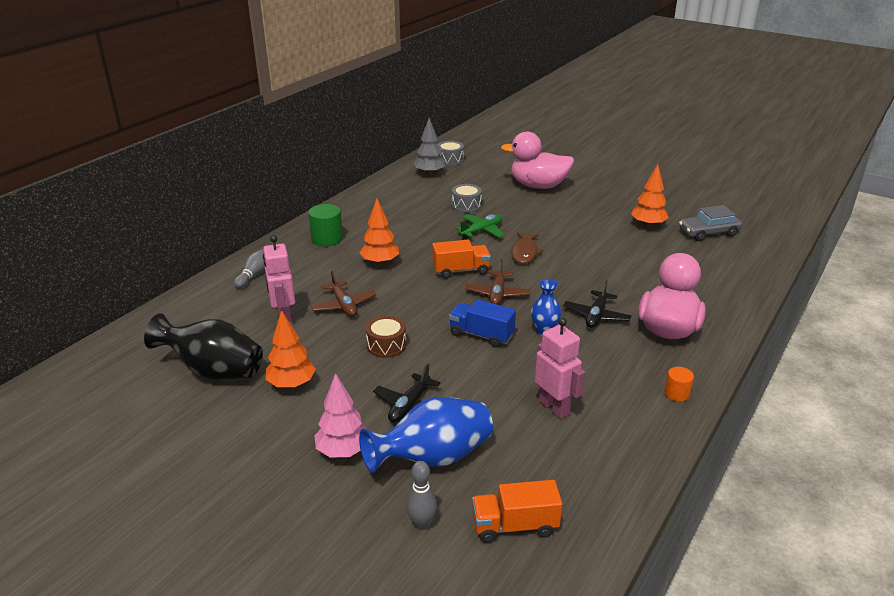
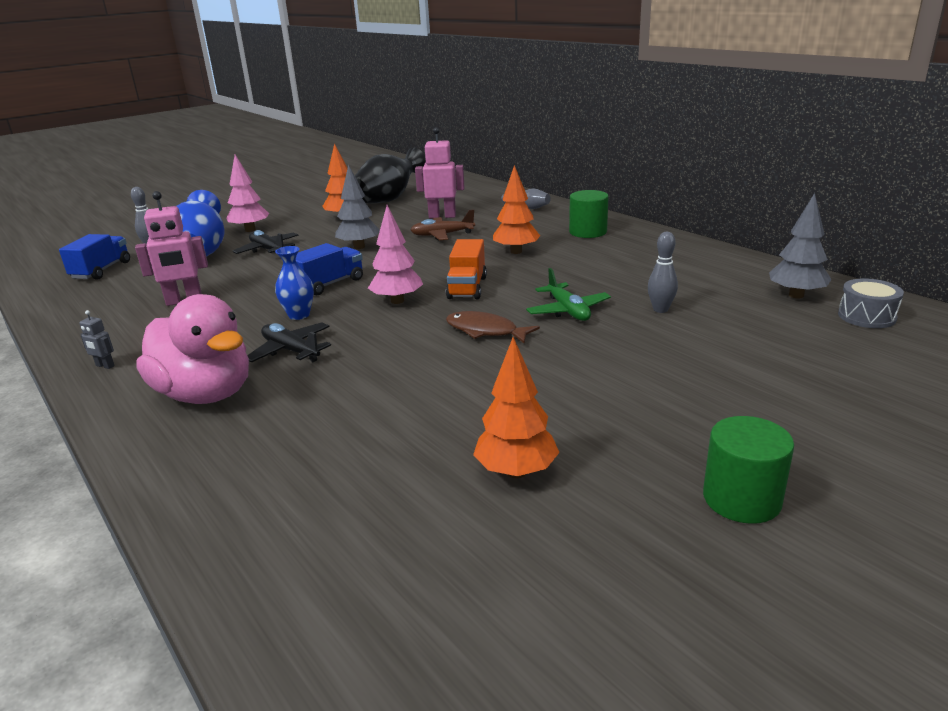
camera: 110 degrees right, 5 degrees down
brown drum [366,316,407,358] -> grey tree [335,164,380,249]
grey drum [452,184,482,213] -> grey bowling pin [648,232,678,313]
brown plane [465,259,530,305] -> pink tree [368,205,423,304]
orange truck [472,480,562,543] -> blue truck [59,234,130,280]
pink duck [501,131,574,189] -> none
orange cylinder [664,367,694,402] -> grey robot [79,310,115,369]
grey car [679,205,742,241] -> none
none -> green cylinder [703,416,794,524]

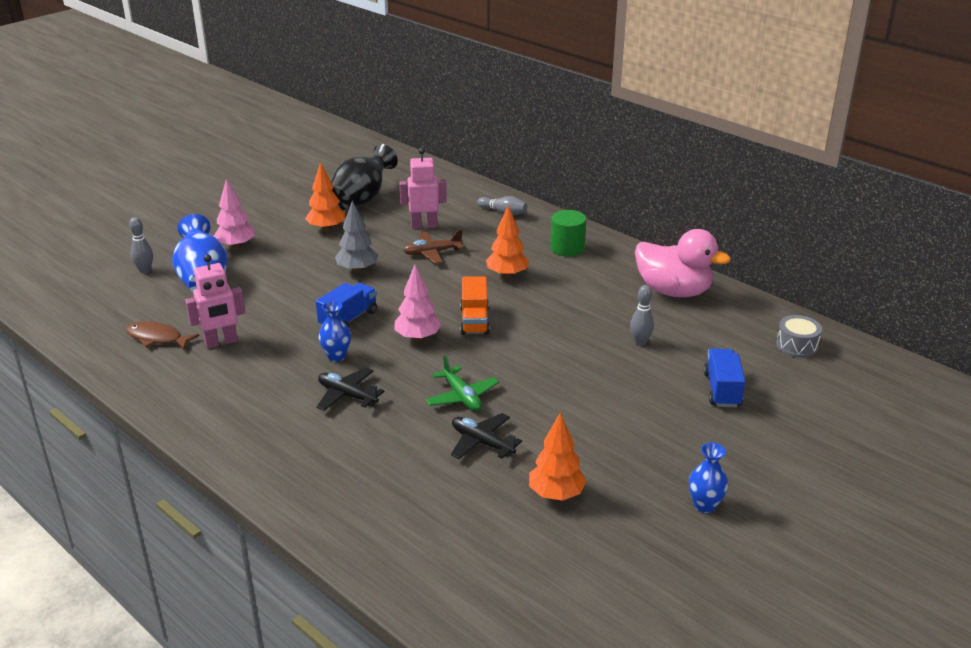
camera: 10 degrees left, 5 degrees up
blue truck [59,234,130,280] -> blue truck moved to [704,348,745,407]
grey robot [79,310,115,369] -> none
pink duck [136,294,249,404] -> pink duck moved to [635,229,731,297]
black plane [233,230,299,254] -> black plane moved to [451,413,522,459]
brown fish [446,311,540,343] -> brown fish moved to [126,321,199,350]
green plane [526,268,611,321] -> green plane moved to [425,355,499,411]
green cylinder [703,416,794,524] -> blue vase [689,443,728,513]
grey tree [769,193,832,298] -> none

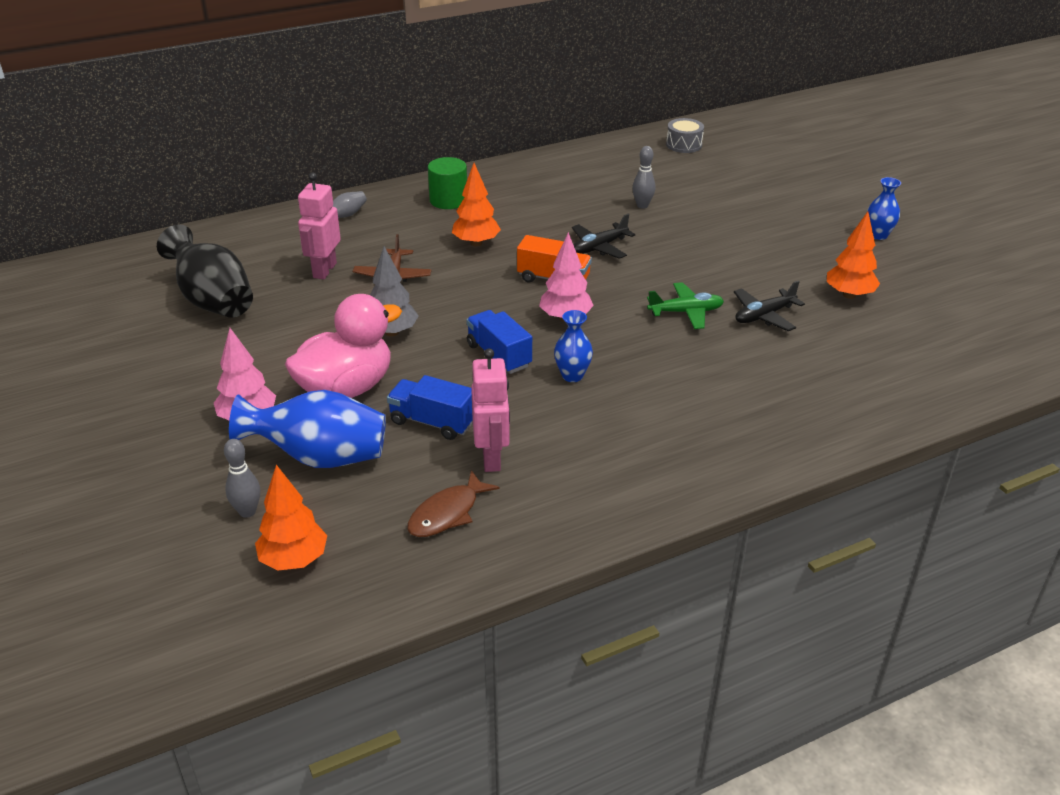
camera: 70 degrees left, 5 degrees up
orange tree [305,162,345,231] -> orange tree moved to [255,465,327,571]
black plane [317,368,385,411] -> black plane moved to [572,214,635,259]
pink duck [635,229,731,297] -> pink duck moved to [285,294,402,398]
blue truck [704,348,745,407] -> blue truck moved to [387,375,473,440]

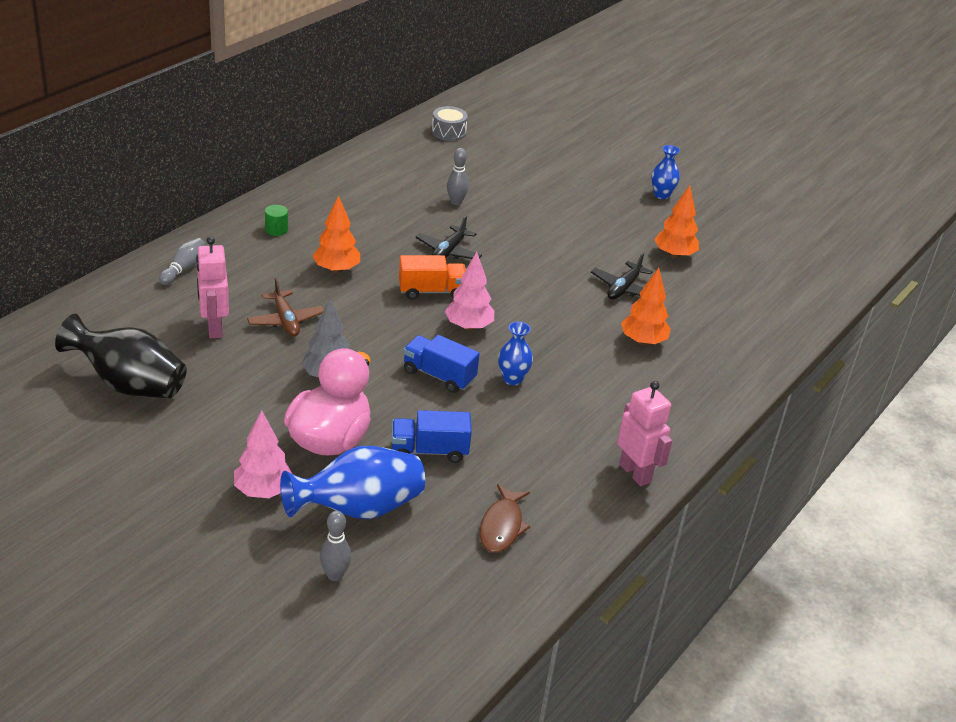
camera: 30 degrees left, 0 degrees up
orange tree [255,465,327,571] -> orange tree moved to [621,268,671,346]
green cylinder [428,157,467,209] -> green cylinder [265,205,288,236], size x0.59
pink robot [471,348,510,472] -> pink robot moved to [617,381,672,486]
green plane [647,282,724,329] -> none

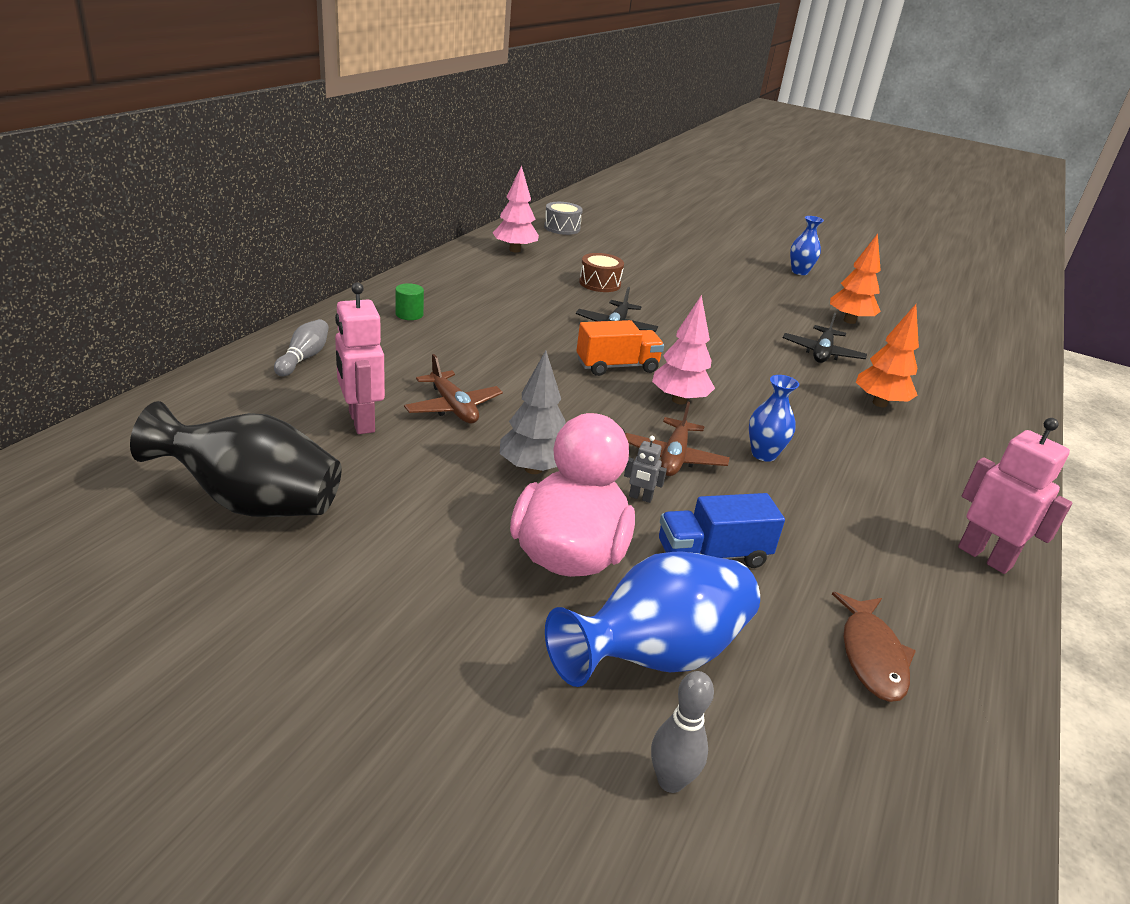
camera: 10 degrees left, 5 degrees down
pink tree [234,410,292,498] -> pink tree moved to [493,165,539,253]
orange tree [313,195,360,273] -> none
blue truck [403,335,480,393] -> brown plane [625,402,730,476]
grey bowling pin [447,148,468,205] -> brown drum [579,253,624,292]
none -> grey robot [624,436,667,503]

